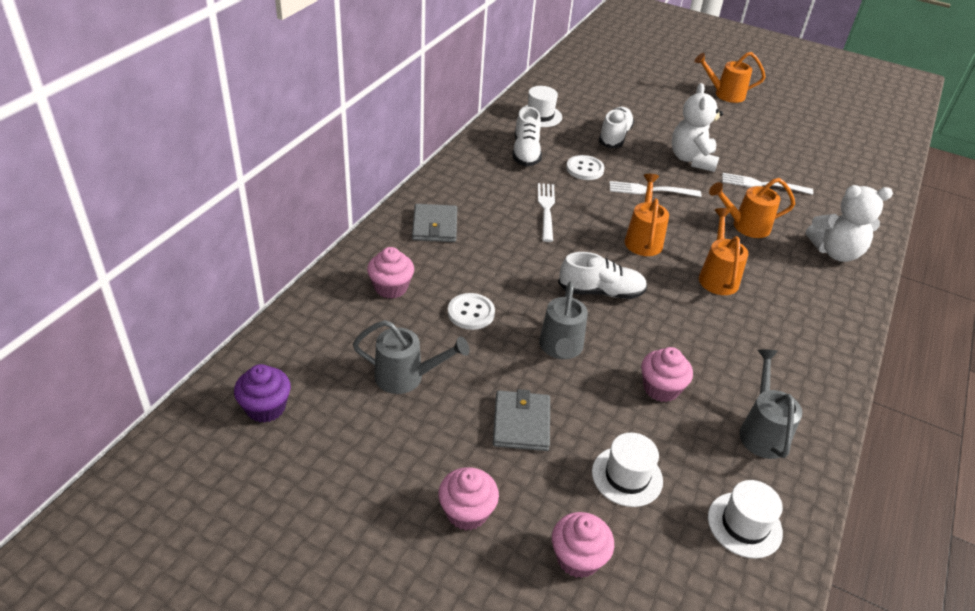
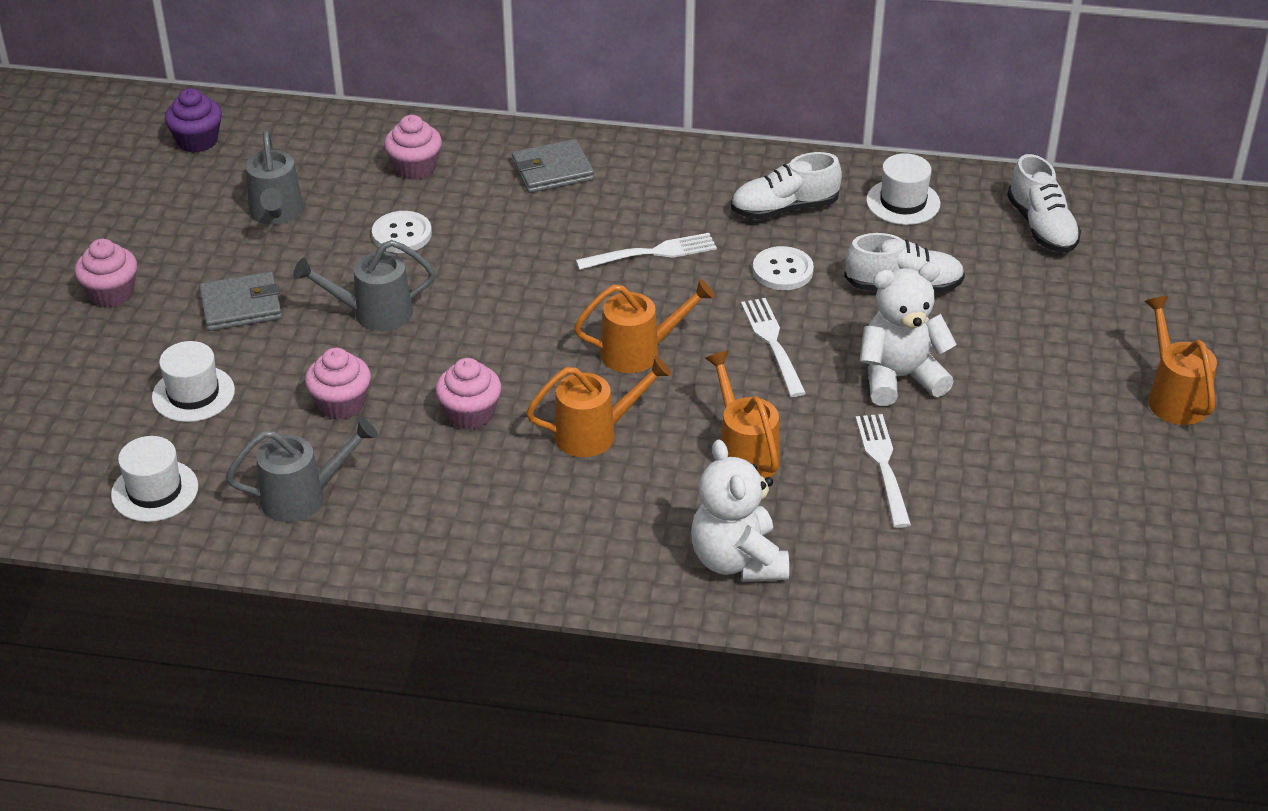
camera: 75 degrees right, 0 degrees up
pink cupcake [552,512,614,578] -> pink cupcake moved to [436,358,501,430]
white shoe [558,252,647,299] -> white shoe moved to [1007,154,1081,253]

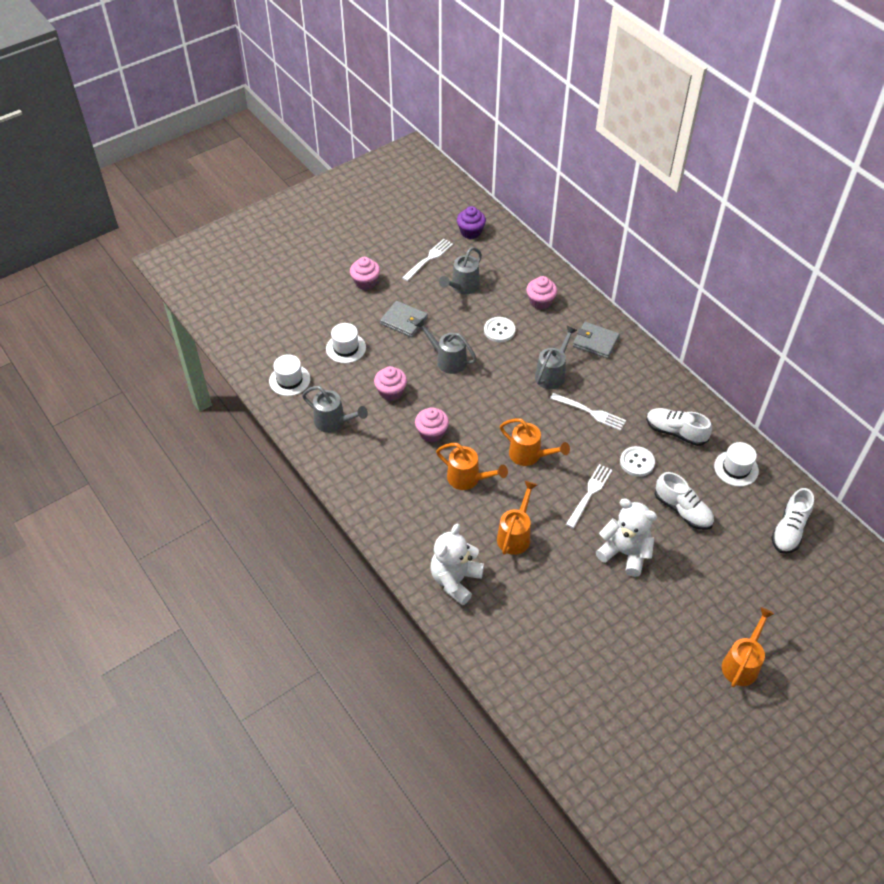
camera: 45 degrees right, 10 degrees up
white fork [856,414,911,528] -> white fork moved to [402,239,453,281]
none -> grey watering can [535,325,577,389]

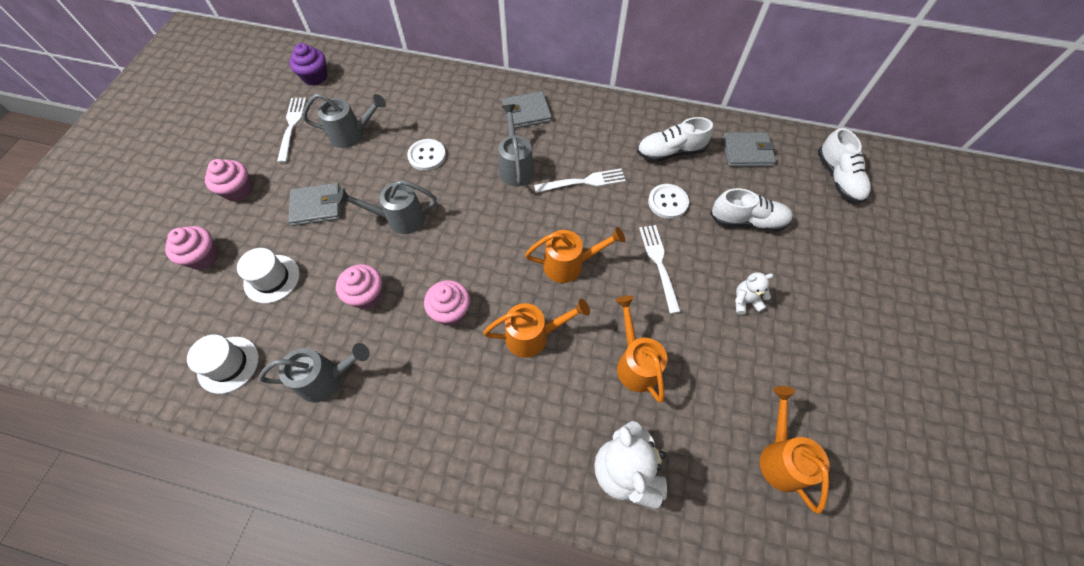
camera: 40 degrees left, 10 degrees up
grey watering can [439,247,482,294] -> grey watering can turned 90 degrees counterclockwise [303,93,386,148]
pink cupcake [526,276,557,310] -> pink cupcake moved to [165,226,219,270]
white teddy bear [596,498,657,577] -> white teddy bear [735,272,774,315], size x0.52
white hat [714,442,759,487] -> grey wallet [722,132,776,167]
orange watering can [722,607,774,687] -> orange watering can moved to [760,386,830,514]

